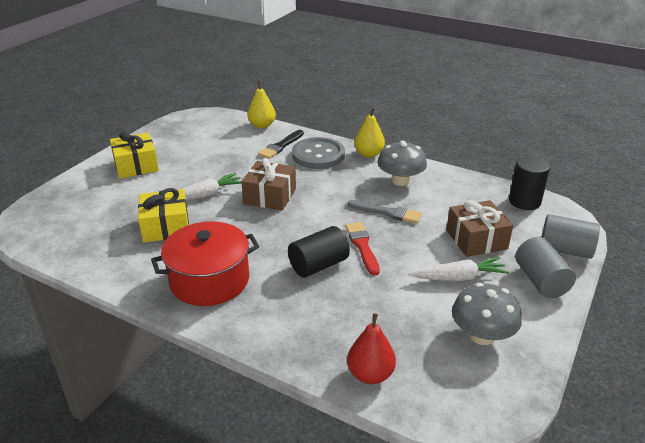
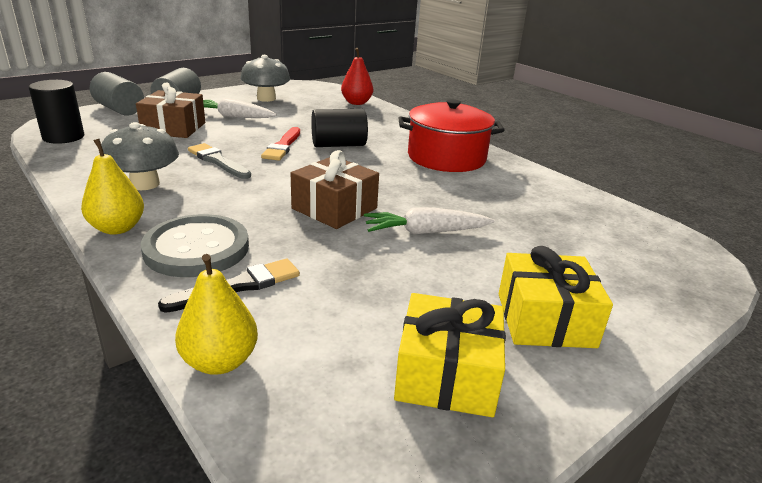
camera: 160 degrees left, 5 degrees down
yellow gift [138,188,189,242] -> yellow gift moved to [394,293,506,417]

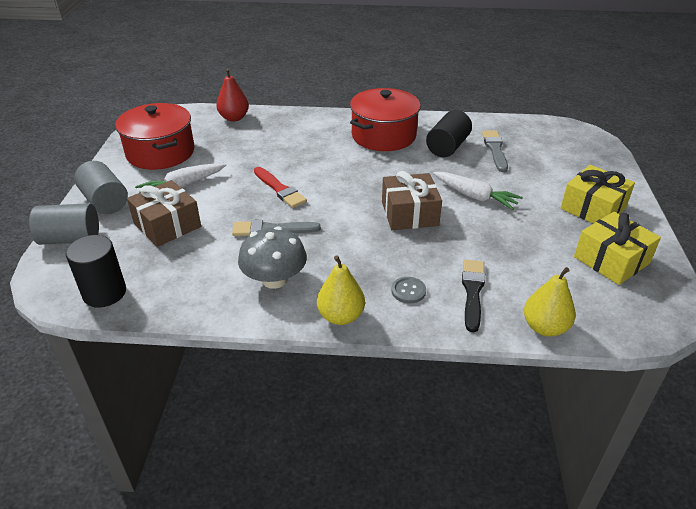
camera: 45 degrees left, 10 degrees up
grey button [141,214,249,277] -> grey button [391,277,426,303], size x0.43
grey mushroom [240,55,290,102] -> red pot [115,103,194,170]
black cylinder [311,109,368,147] -> black cylinder moved to [426,110,472,157]
white carrot [364,207,495,235] -> white carrot turned 90 degrees counterclockwise [433,172,523,210]
none -> grey brush [482,131,508,172]

